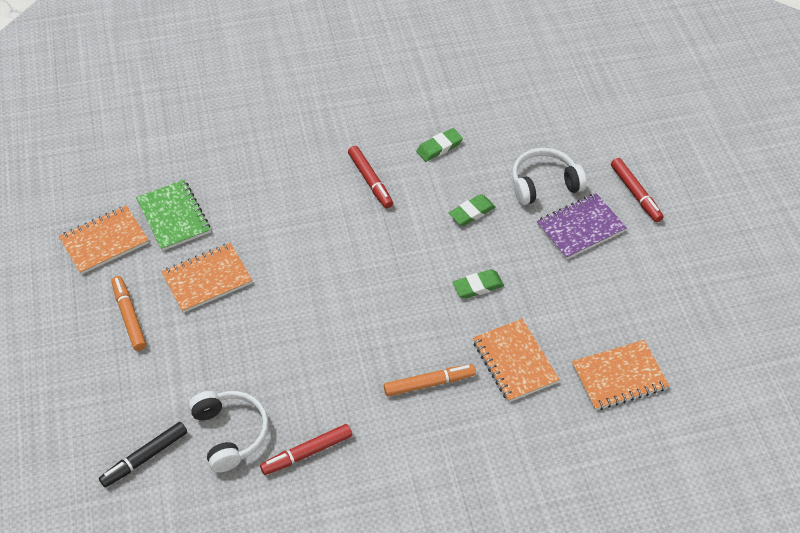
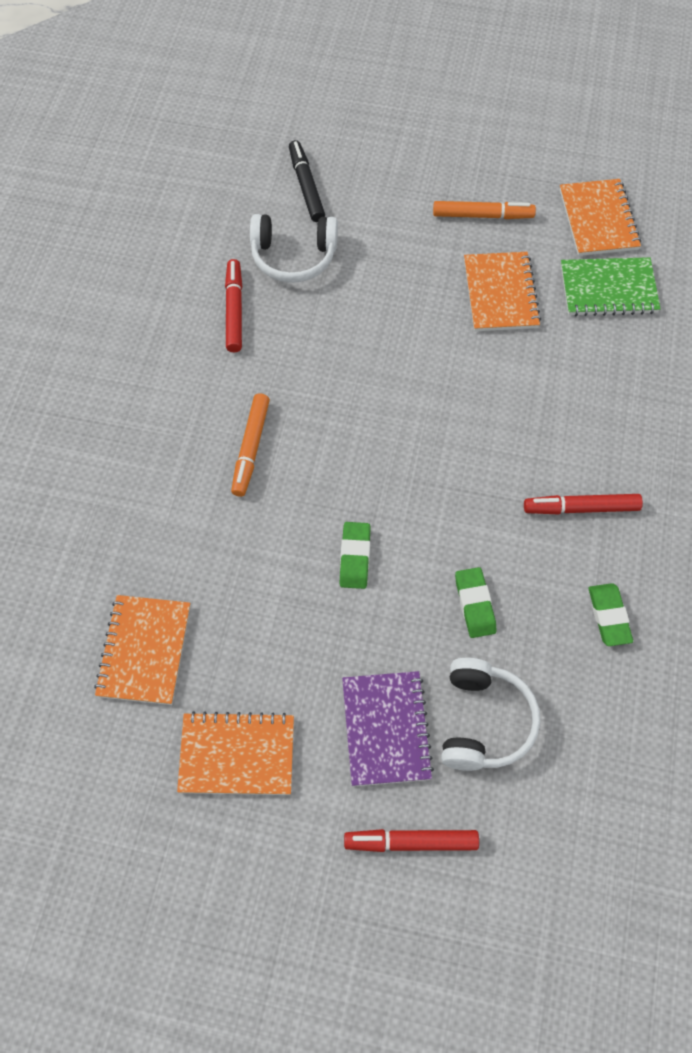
camera: 115 degrees right, 10 degrees up
orange notebook [473,319,560,402] -> orange notebook moved to [177,711,294,795]

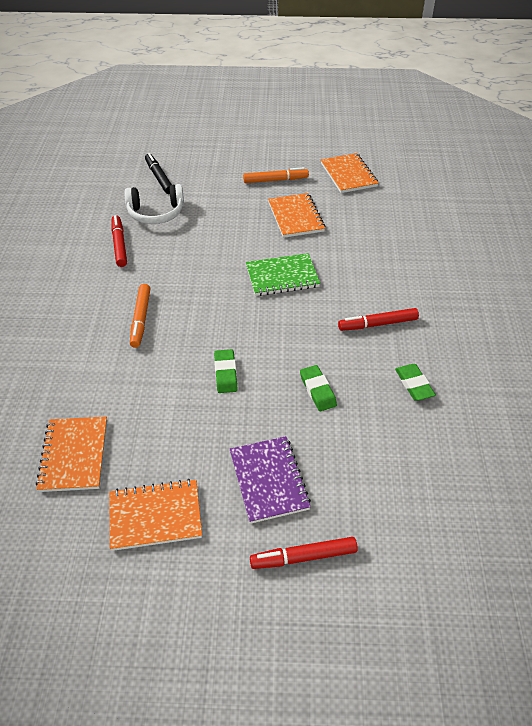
camera: 10 degrees left, 15 degrees down
white headphones [441,658,540,771] -> none
green notebook [561,257,661,316] -> green notebook moved to [246,253,320,296]

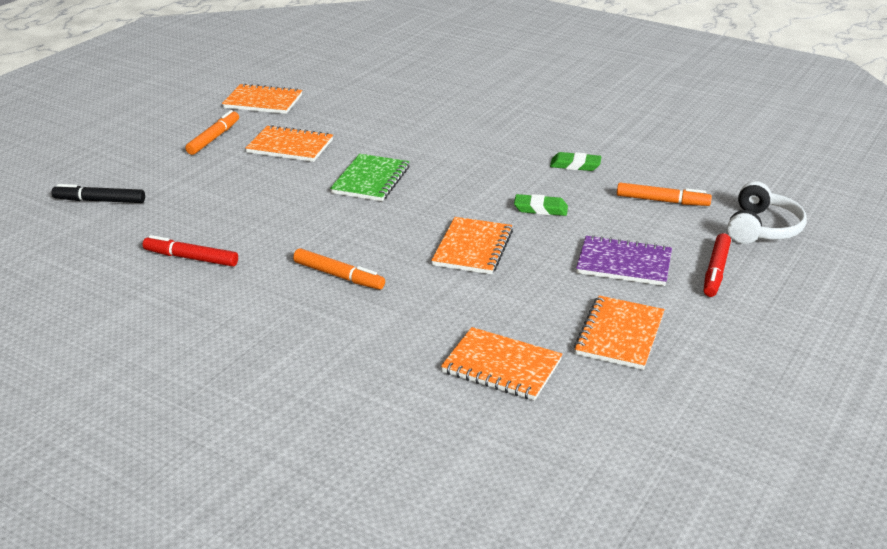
camera: 60 degrees left, 15 degrees down
white headphones [124,184,184,224] -> white headphones moved to [727,181,807,244]
green eraser [214,349,238,393] -> orange notebook [431,217,513,274]
red marker [338,308,419,331] -> none
none -> orange marker [617,183,712,206]

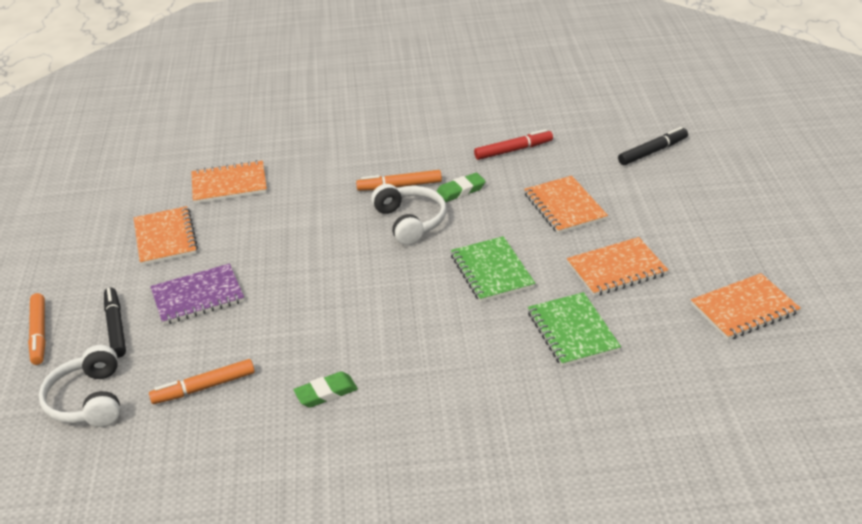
camera: 145 degrees right, 5 degrees up
orange marker [185,110,239,155] -> orange marker moved to [28,293,46,365]
orange notebook [431,217,513,274] -> orange notebook moved to [524,176,608,234]
green eraser [514,194,568,216] -> green eraser moved to [436,173,486,202]
red marker [704,233,731,297] -> black marker [104,287,126,358]
none -> white headphones [371,184,446,245]
none -> green notebook [528,292,621,367]

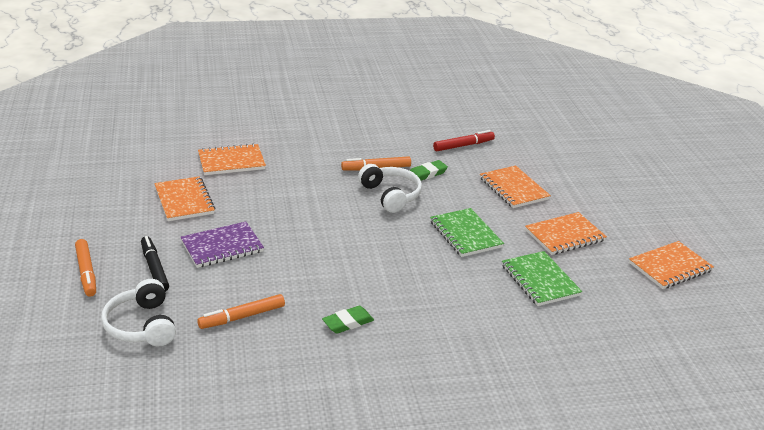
camera: 10 degrees left, 5 degrees down
black marker [618,127,688,165] -> none

